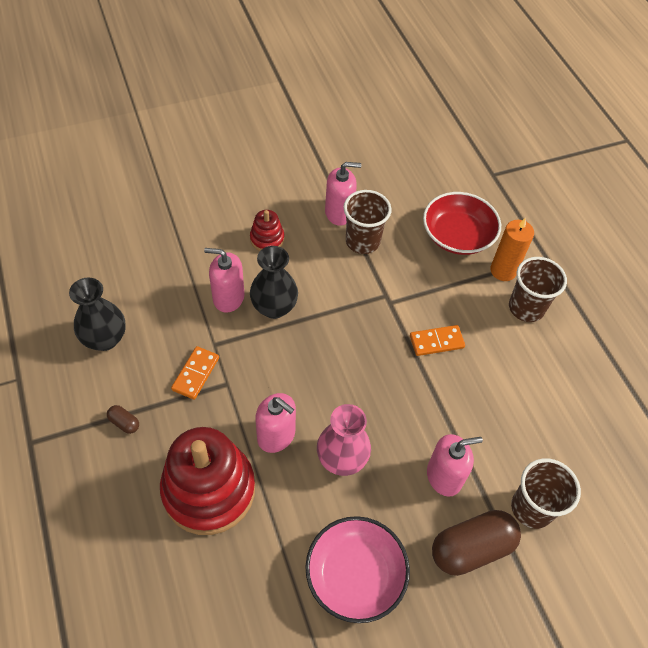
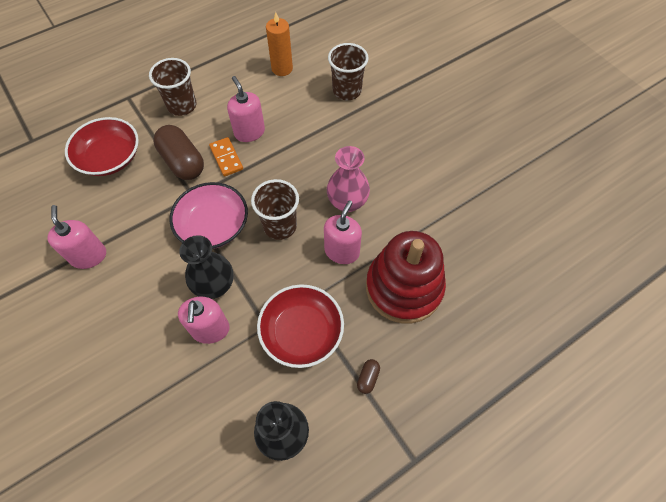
camera: 100 degrees left, 5 degrees up
orange domino [171,346,219,400] -> red bowl [257,284,344,368]
red stacking toy [250,210,284,251] -> none
pink bowl [305,516,410,623] -> pink bowl moved to [170,182,248,249]
brown cup [344,190,391,254] -> brown cup moved to [251,179,299,240]
pink soap dispenser [427,434,483,497] -> pink soap dispenser moved to [227,76,265,142]
brown capsule [432,510,521,576] -> brown capsule moved to [153,125,204,180]
orange candle [490,218,534,281] -> orange candle moved to [266,12,293,76]

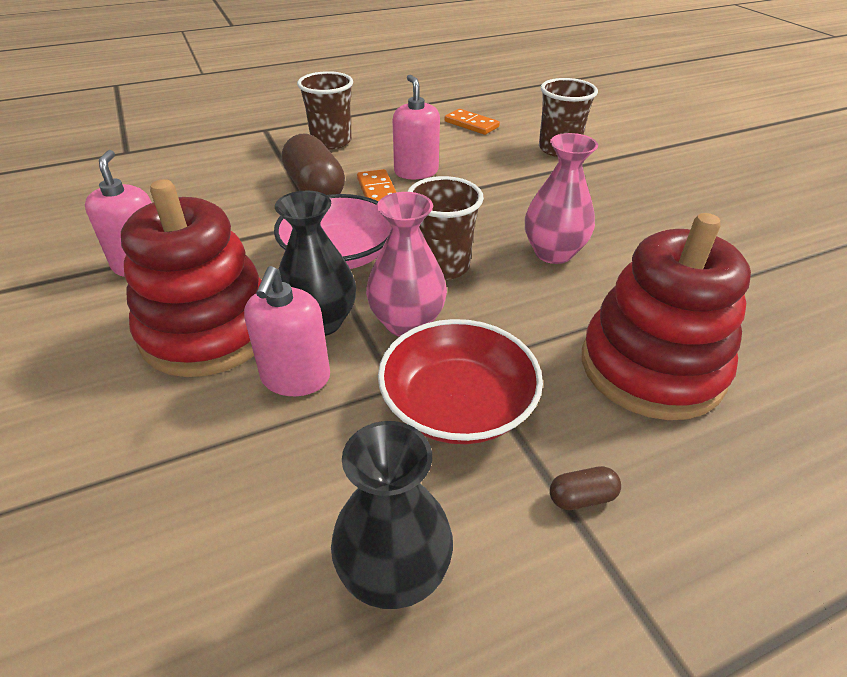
camera: 10 degrees right, 20 degrees down
red bowl [65,117,139,176] -> none
orange candle [266,12,293,76] -> orange domino [445,109,500,135]
pink soap dispenser [324,200,362,264] -> none
brown capsule [357,359,380,394] -> brown capsule turned 45 degrees clockwise [550,466,621,510]
none -> red stacking toy [121,179,262,377]
none -> pink vase [366,192,447,337]

